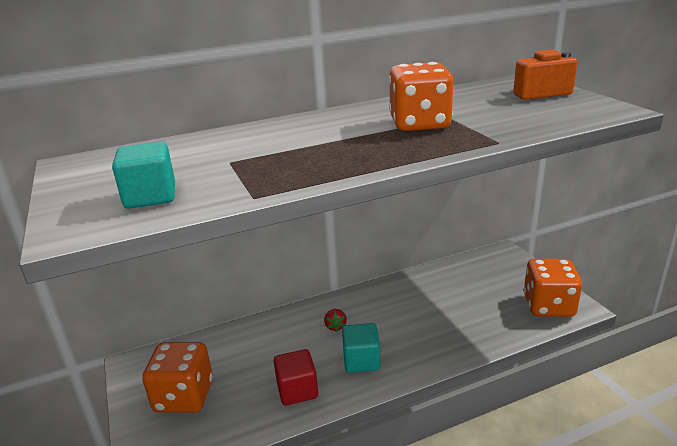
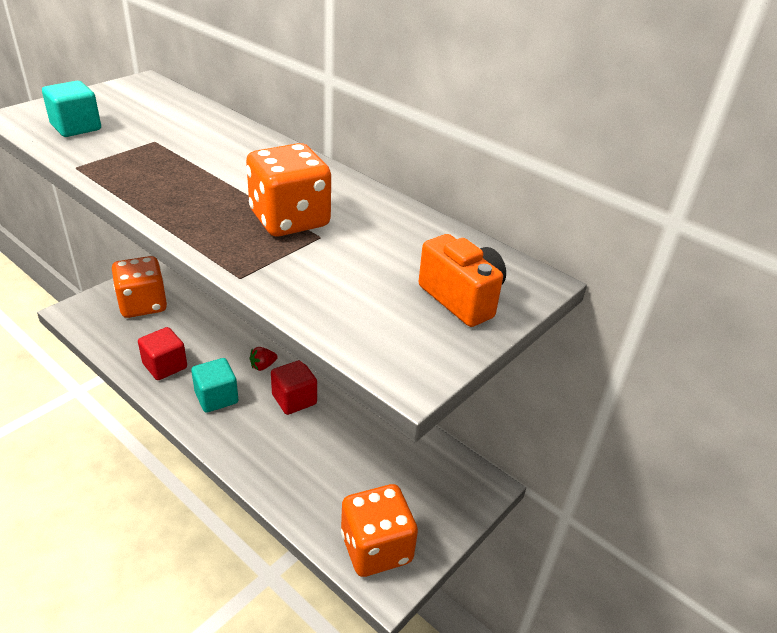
camera: 60 degrees right, 10 degrees up
none -> red cube [271,360,317,415]

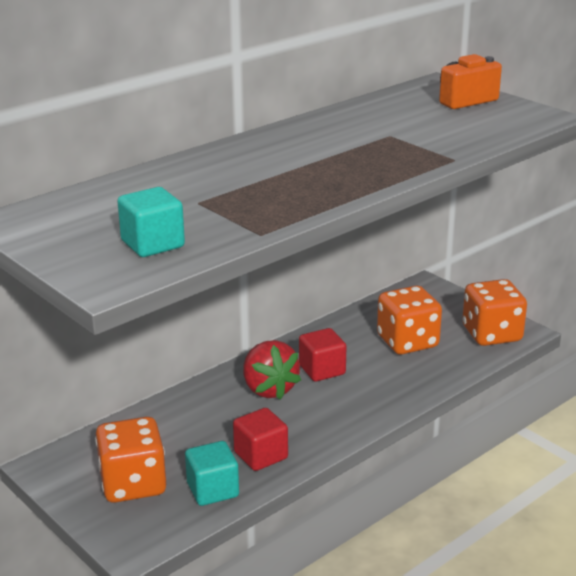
camera: 80 degrees left, 10 degrees down
turquoise cube [191,358,238,413] -> turquoise cube moved to [185,441,239,506]
orange dice [246,143,331,237] -> orange dice moved to [377,286,442,355]
red strawberry [249,347,277,371] -> red strawberry [243,340,301,400], size x2.17

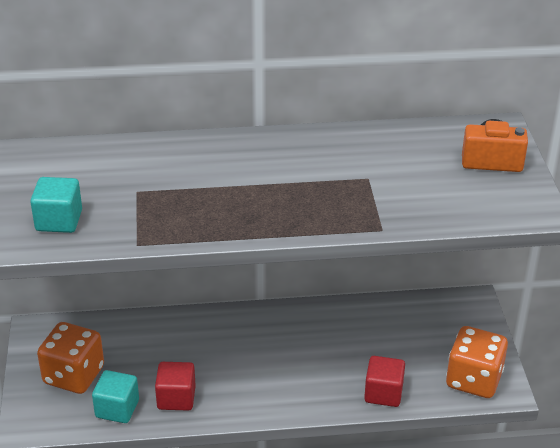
camera: 35 degrees right, 10 degrees up
red strawberry [243,340,301,400] -> none
red cube [299,328,347,382] -> red cube moved to [364,356,405,407]
orange dice [377,286,442,355] -> none

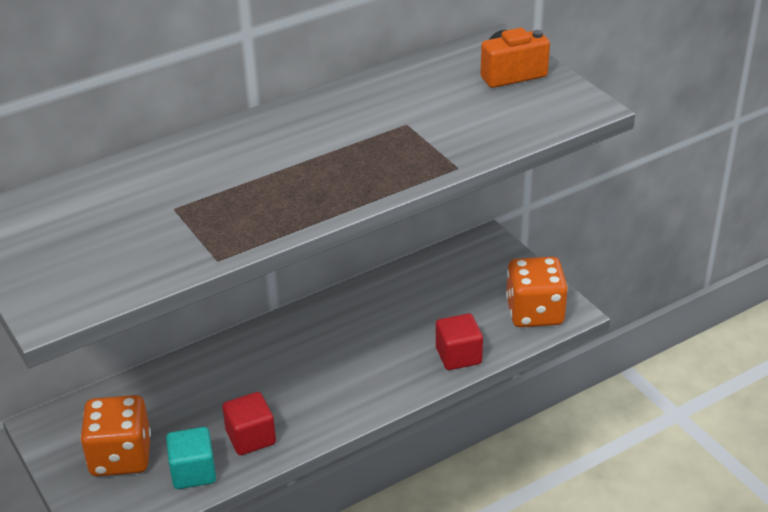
camera: 25 degrees left, 0 degrees up
turquoise cube [30,177,82,233] -> none

